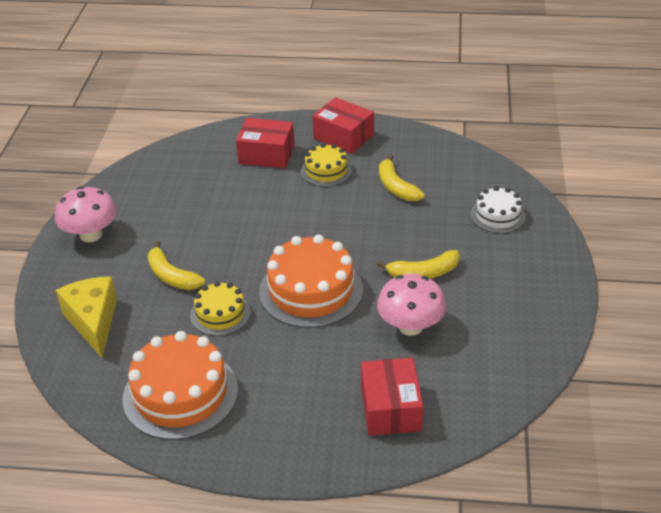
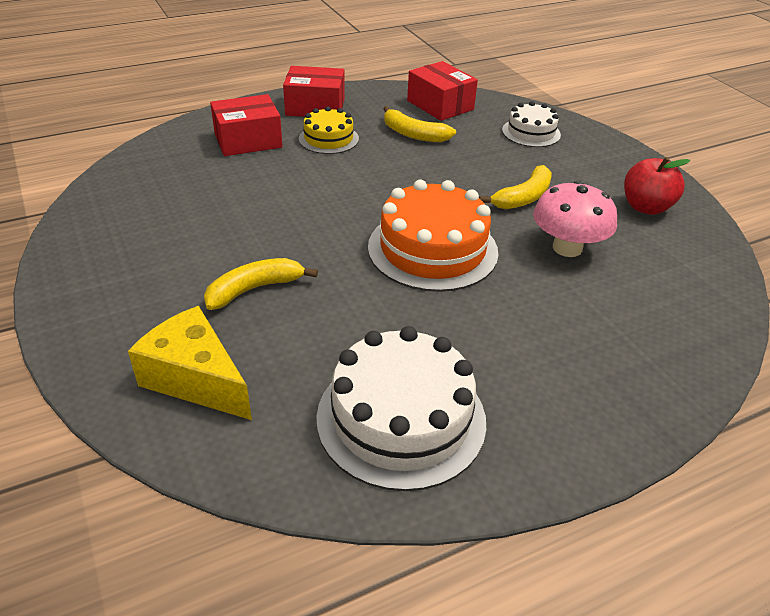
camera: 35 degrees left, 0 degrees up
pink mushroom [55,186,117,242] -> none
orange cake [123,331,238,440] -> white cake [316,326,486,491]
yellow banana [148,241,205,290] -> yellow banana turned 135 degrees clockwise [204,258,318,310]
yellow cake [190,281,251,336] -> none
red box [361,358,423,436] -> red box moved to [407,61,478,121]
none -> red apple [624,157,690,215]

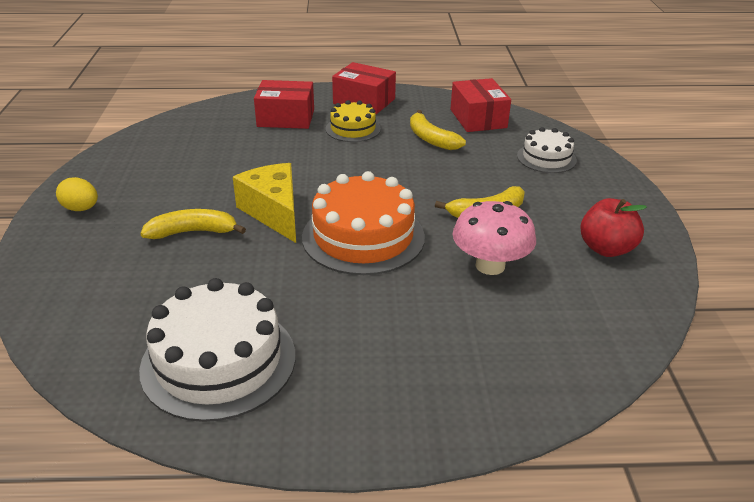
camera: 25 degrees right, 5 degrees down
yellow cheese [128,306,252,420] -> yellow cheese moved to [233,163,296,243]
none -> yellow egg [56,177,98,211]

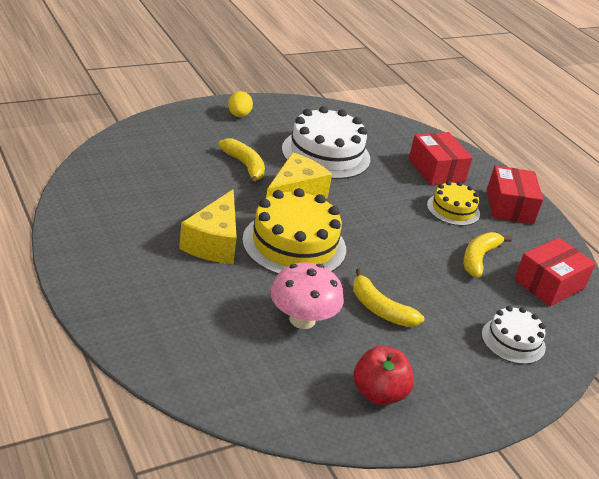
camera: 60 degrees right, 0 degrees up
white cake [139,278,295,422] -> white cake moved to [282,106,370,179]
orange cake [302,171,425,275] -> yellow cake [242,188,346,275]
none -> yellow cheese [179,189,237,264]

